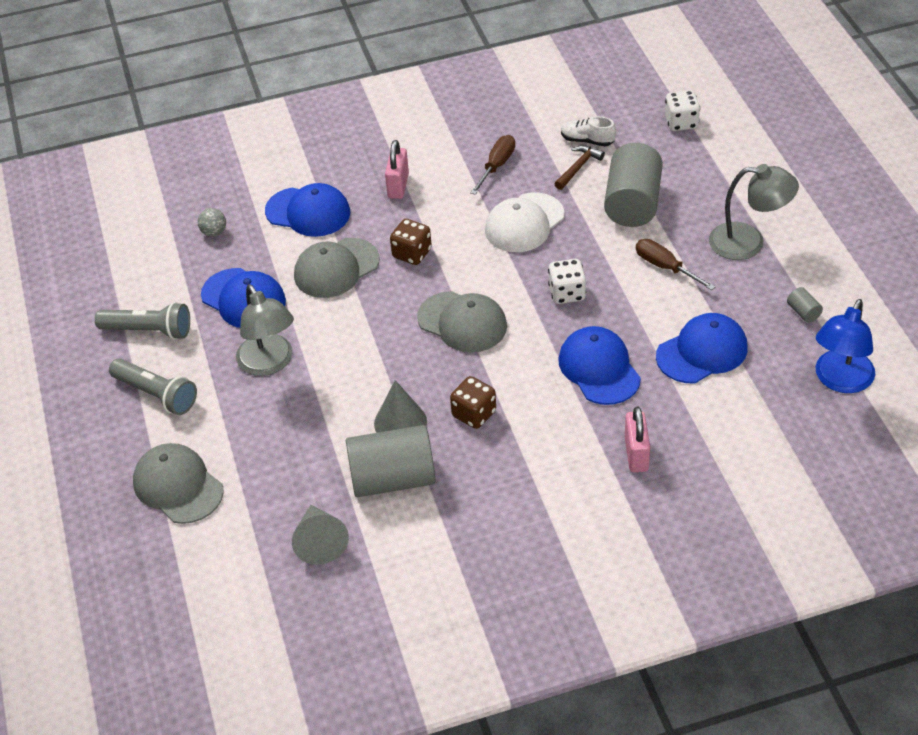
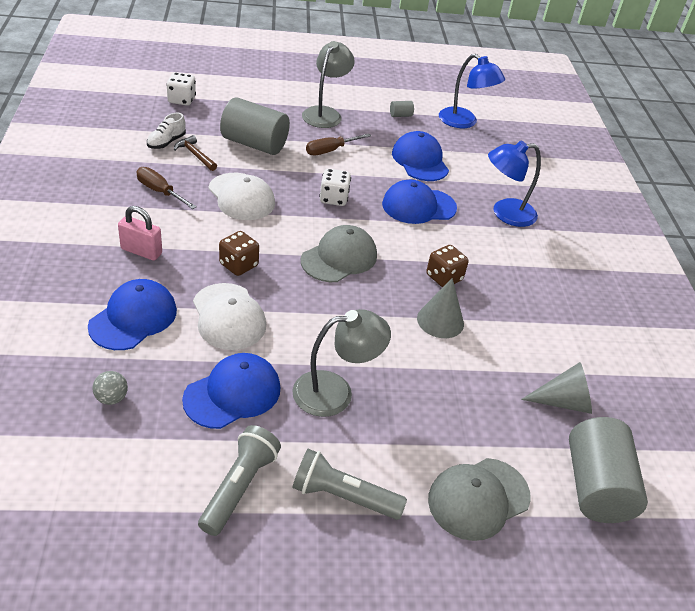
camera: 85 degrees left, 5 degrees down
grey flashlight [109,358,197,415] -> grey flashlight turned 120 degrees counterclockwise [292,449,407,520]
grey cap [294,238,380,298] -> white cap [193,283,266,350]
grey cylinder [346,425,435,497] -> grey cylinder moved to [569,417,648,523]
pink padlock [625,407,650,472] -> blue lamp [488,141,541,227]

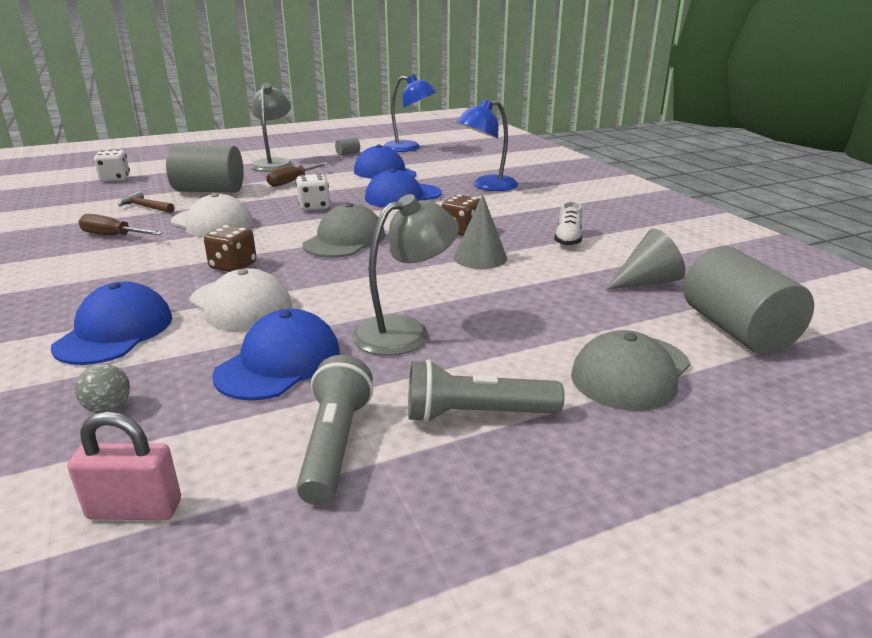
camera: 15 degrees left, 15 degrees down
pink padlock [118,206,162,261] -> pink padlock moved to [67,412,181,520]
white shoe [147,113,186,149] -> white shoe moved to [554,202,583,246]

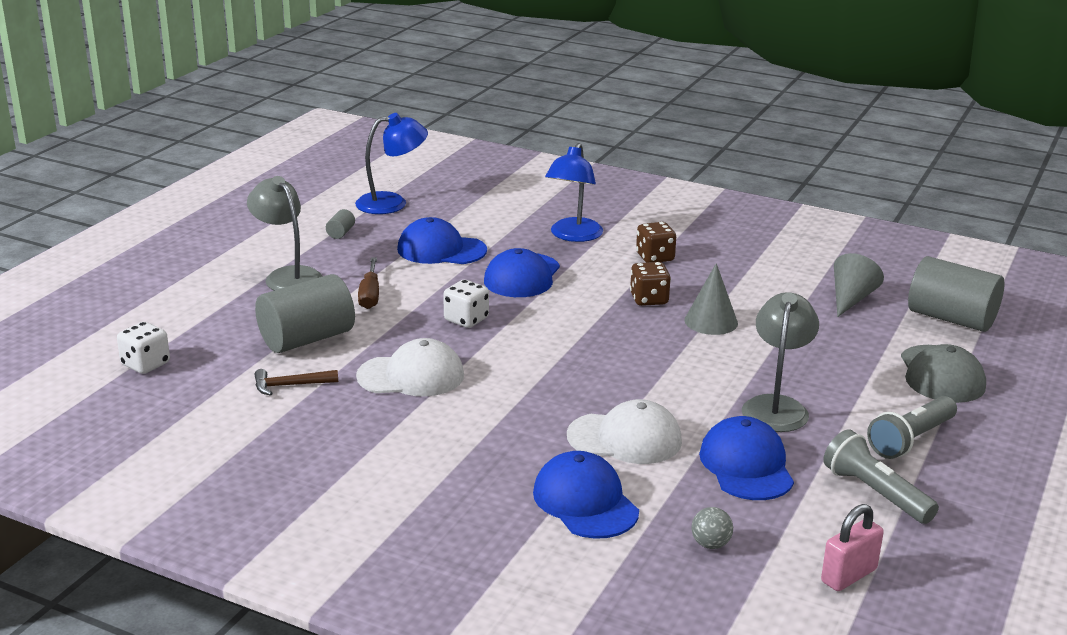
camera: 40 degrees left, 0 degrees up
brown screwdriver [78,214,163,235] -> none
brown dice [204,225,256,272] -> brown dice moved to [636,222,676,263]
grey cap [303,203,385,258] -> none
white shoe [554,202,583,246] -> none

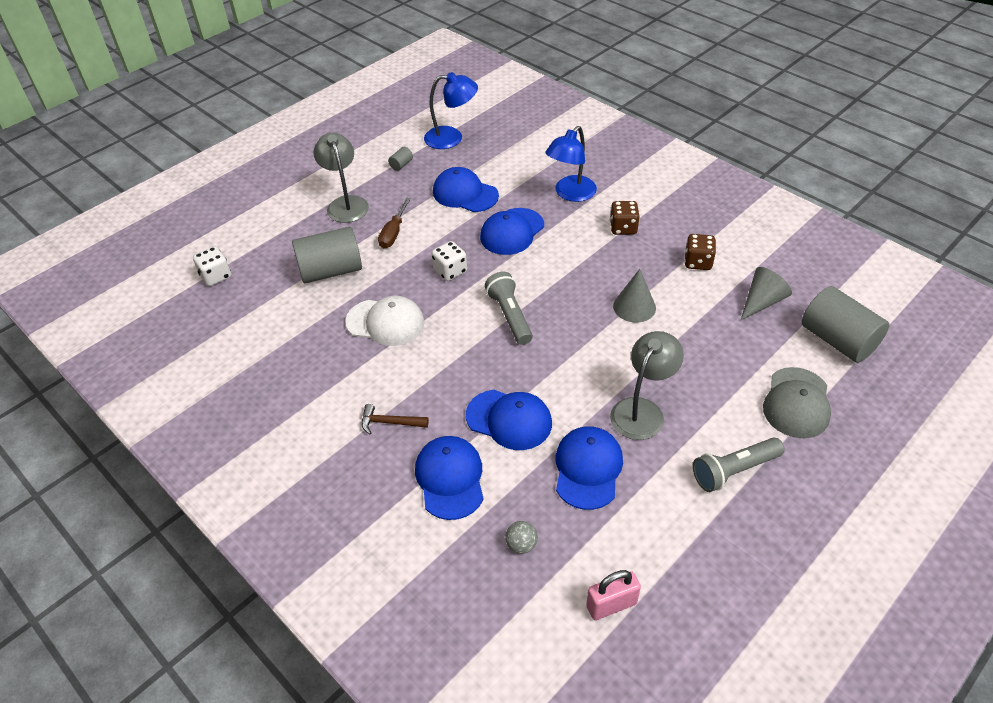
camera: 20 degrees right, 20 degrees up
brown hammer [255,369,338,396] -> brown hammer moved to [362,404,429,434]
white cap [567,399,682,464] -> blue cap [466,390,552,450]
brown dice [630,262,671,306] -> brown dice moved to [685,234,716,270]
grey flashlight [823,429,939,524] -> grey flashlight moved to [485,272,533,345]

